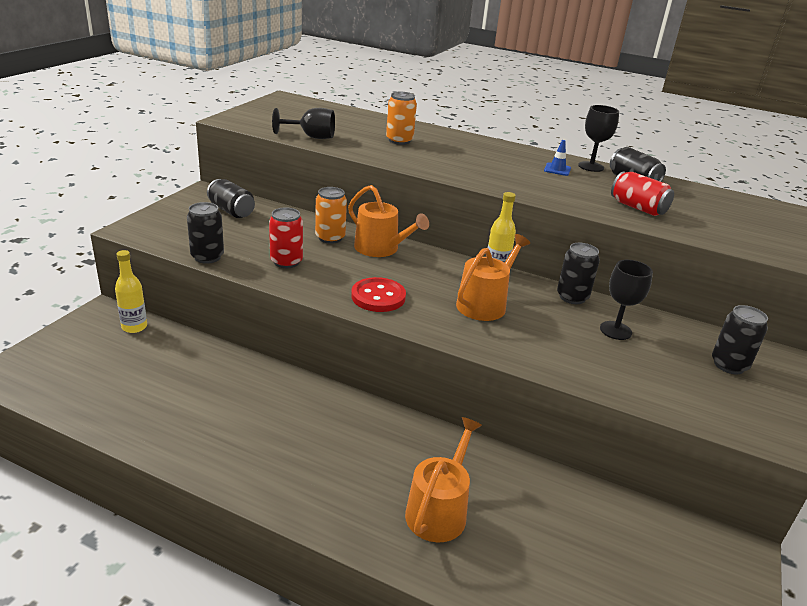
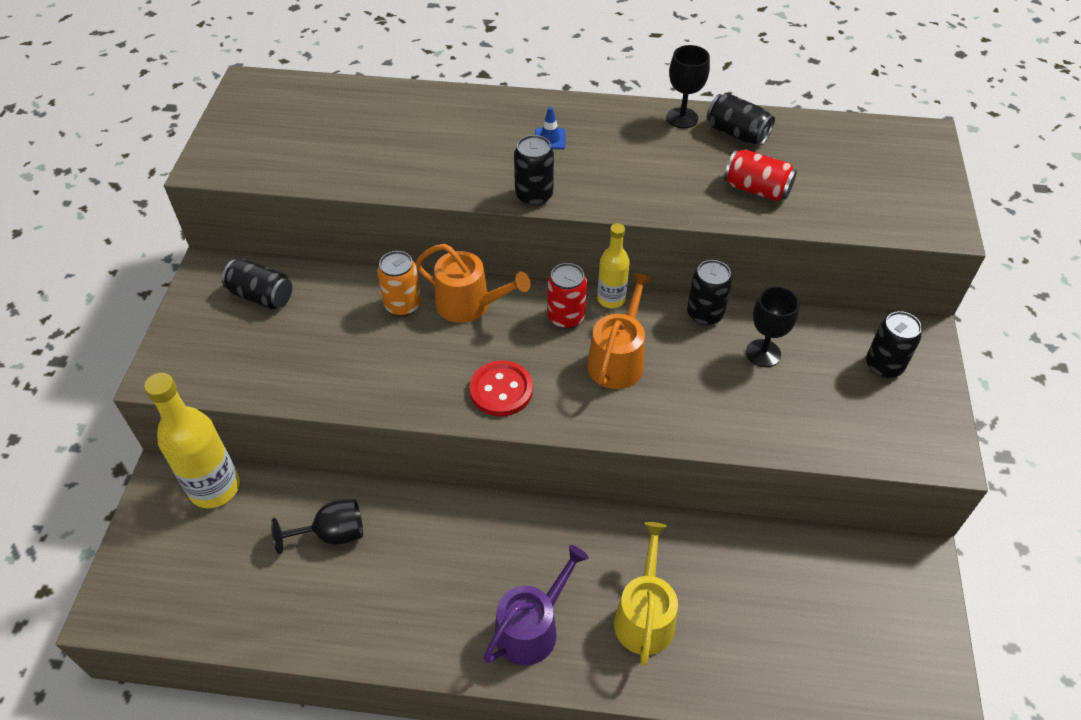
camera: 15 degrees left, 20 degrees up
yellow bottle [115,250,147,333] -> yellow bottle [144,373,240,508], size x1.72
black can [187,202,224,264] -> black can moved to [514,135,554,206]
red can [269,208,303,268] -> red can moved to [547,263,587,329]
black goblet [272,108,335,139] -> black goblet moved to [271,499,363,554]
orange can [386,92,417,145] -> none
orange watering can [405,417,482,542] -> yellow watering can [614,522,678,666]
blue traffic cone [544,140,571,176] -> blue traffic cone moved to [535,107,565,149]
none -> purple watering can [483,545,589,665]

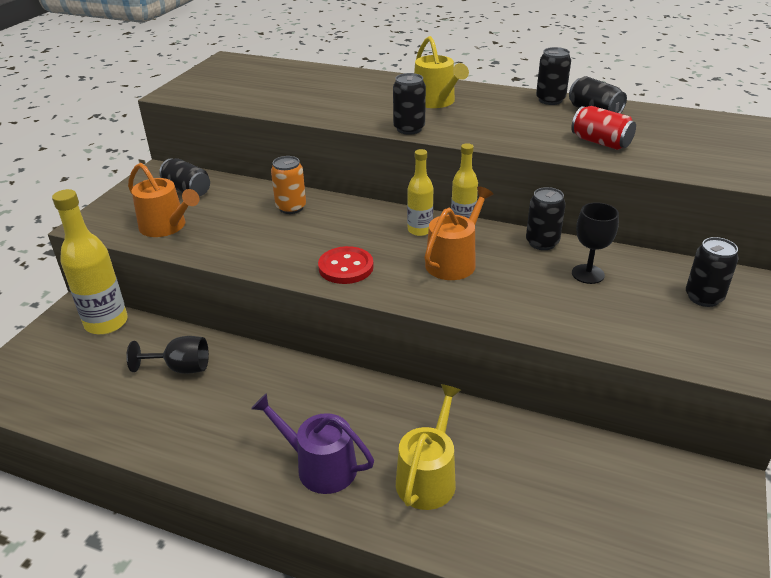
camera: 15 degrees right, 15 degrees down
orange watering can [415,244,530,323] -> orange watering can moved to [128,163,199,237]
purple watering can [483,545,589,665] -> purple watering can turned 120 degrees counterclockwise [251,393,374,494]
blue traffic cone [535,107,565,149] -> yellow watering can [414,36,469,108]
red can [547,263,587,329] -> yellow bottle [407,149,433,236]
black goblet [667,45,710,128] -> black can [536,47,571,105]

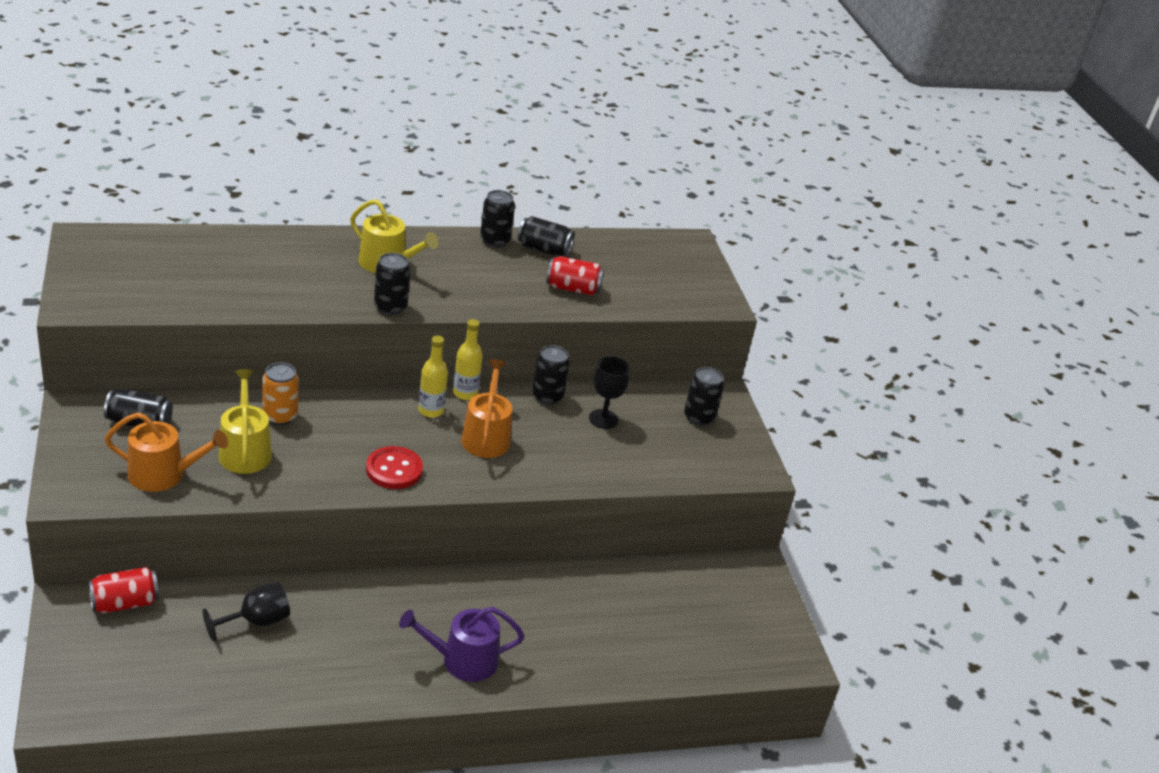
camera: 40 degrees left, 0 degrees up
yellow bottle [52,189,128,335] -> red can [88,567,159,613]
yellow watering can [396,384,461,510] -> yellow watering can moved to [218,369,272,474]

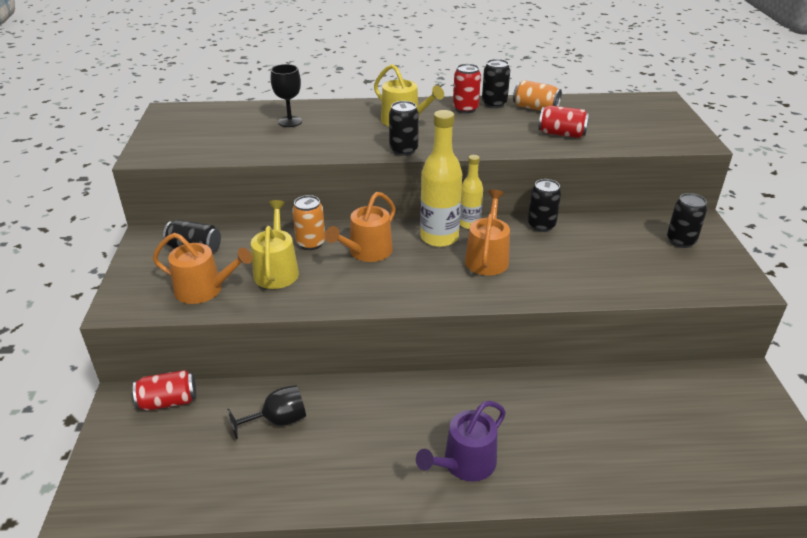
camera: 15 degrees right, 0 degrees up
red button [366,446,423,489] -> none
purple watering can [399,607,524,682] -> purple watering can turned 45 degrees counterclockwise [416,401,506,481]
yellow bottle [418,335,448,418] -> yellow bottle [420,110,462,247], size x1.72
black can [518,216,575,256] -> orange can [513,80,562,111]
black goblet [589,356,630,429] -> black goblet moved to [271,64,302,127]
none -> orange watering can [325,192,396,262]
none -> red can [453,64,481,114]

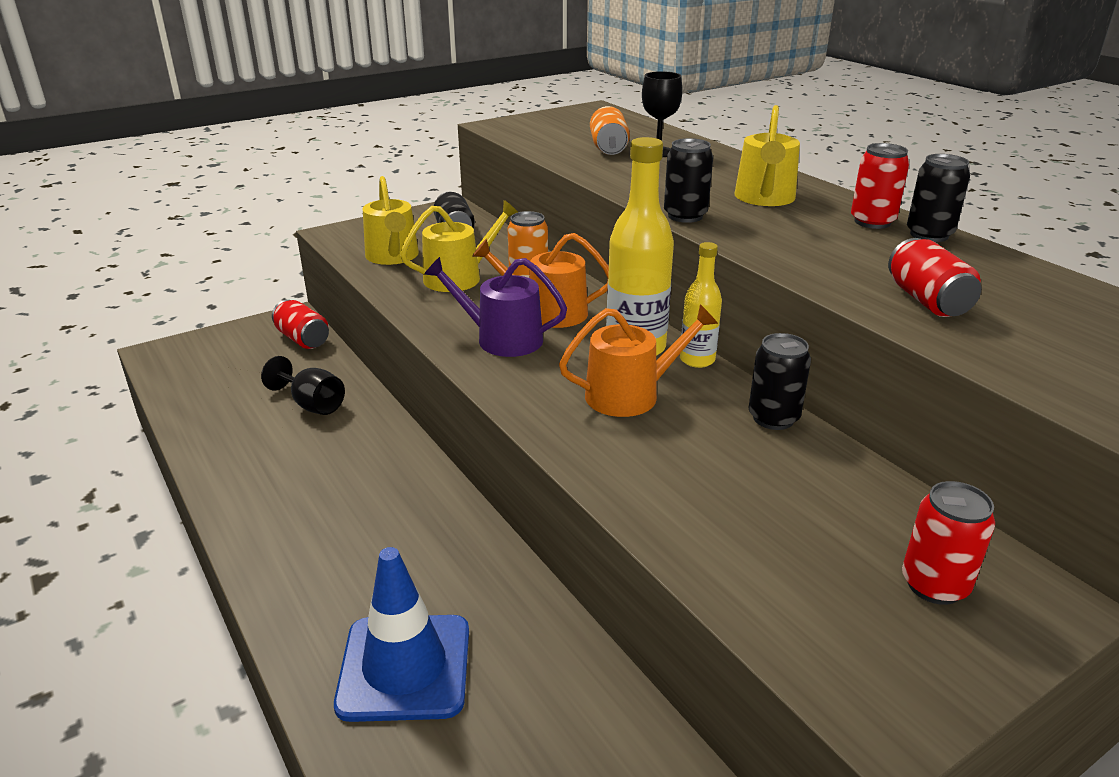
camera: 60 degrees right, 5 degrees down
orange watering can [153,233,252,304] -> yellow watering can [363,176,419,265]
purple watering can [416,401,506,481] -> purple watering can moved to [424,257,567,357]
orange can [513,80,562,111] -> orange can moved to [590,106,630,155]
black can [667,193,707,248] -> red can [902,481,995,605]
none -> blue traffic cone [334,547,469,722]

